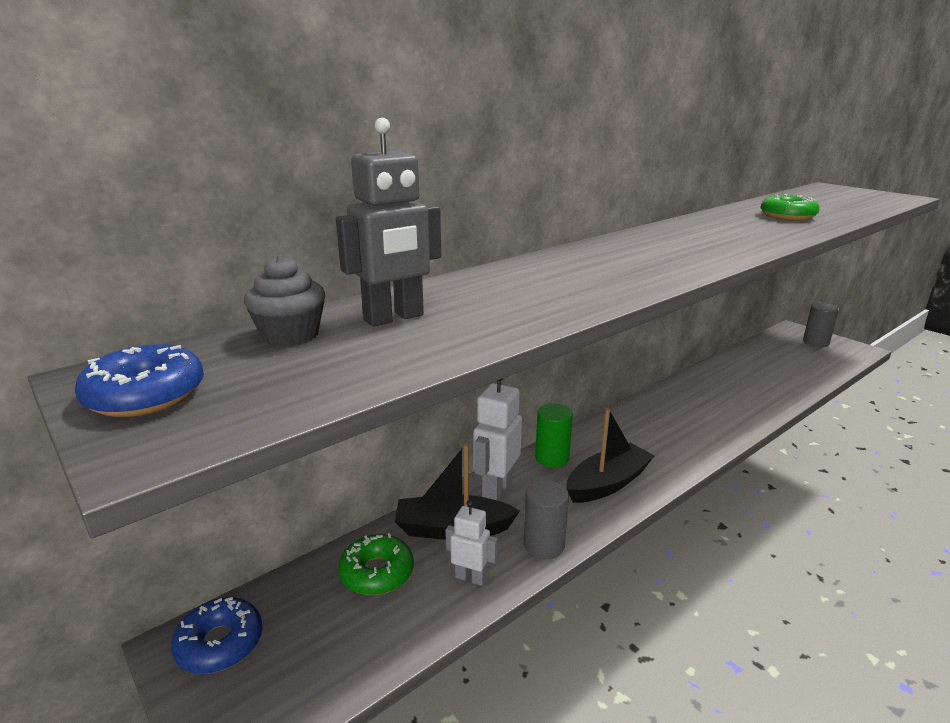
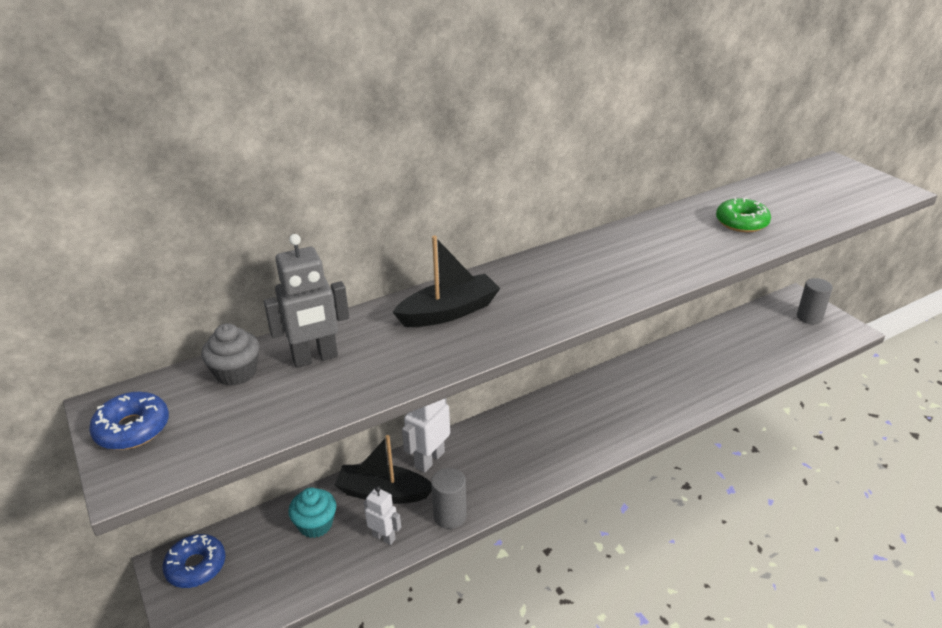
camera: 10 degrees right, 10 degrees up
green donut [338,533,414,595] -> turquoise cupcake [288,487,336,538]
green cylinder [535,404,573,468] -> none
black boat [566,408,654,503] -> black boat moved to [393,235,500,327]

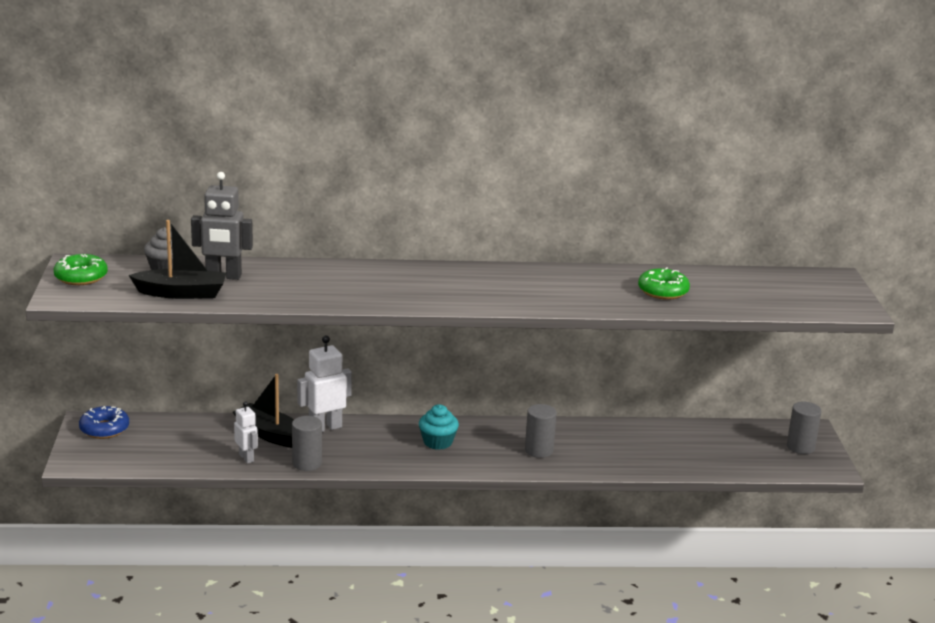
camera: 25 degrees right, 10 degrees down
blue donut [89,392,169,450] -> green donut [54,254,108,285]
turquoise cupcake [288,487,336,538] -> turquoise cupcake moved to [419,404,459,450]
black boat [393,235,500,327] -> black boat moved to [129,220,226,299]
none -> grey cylinder [525,404,557,458]

